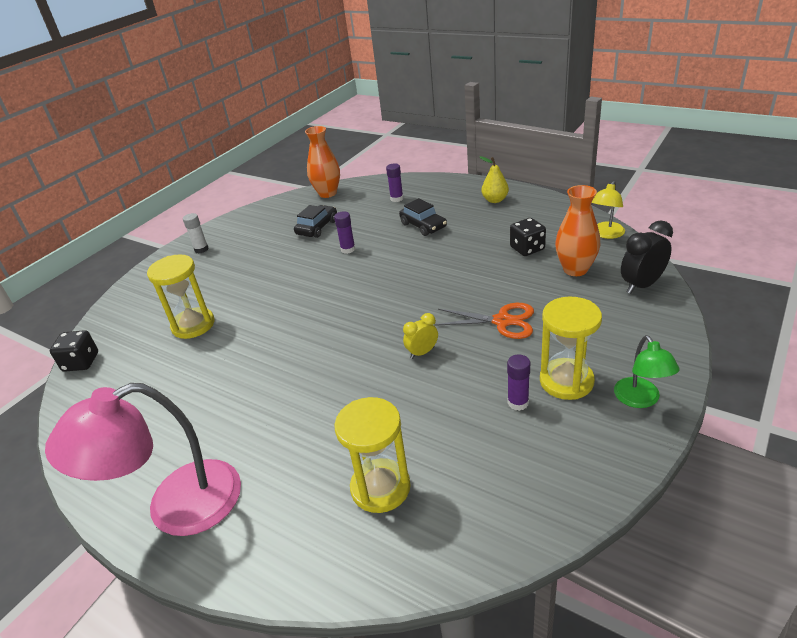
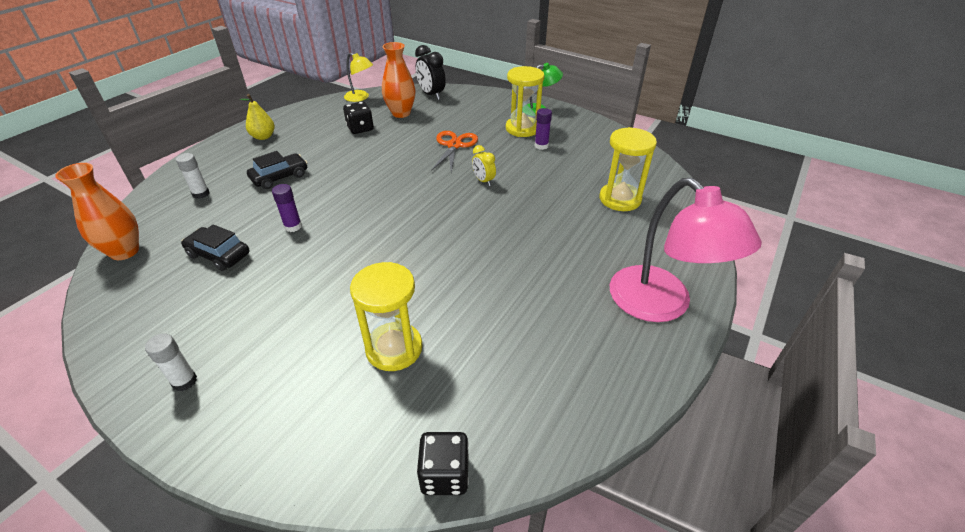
camera: 95 degrees left, 5 degrees up
purple glue stick [386,163,403,202] -> white glue stick [176,153,209,199]

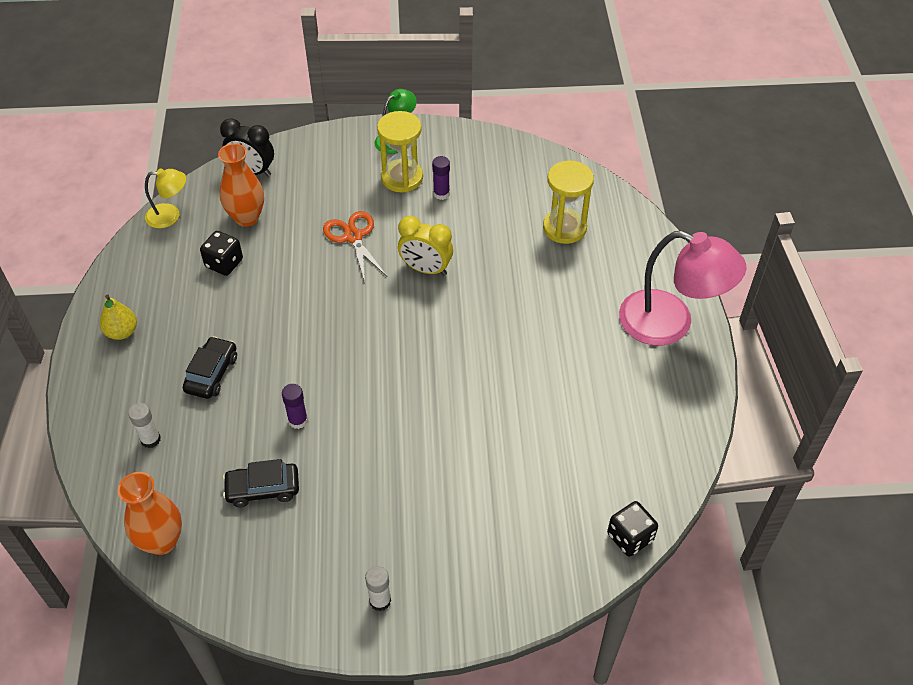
camera: 35 degrees left, 10 degrees up
yellow hourglass [350,262,422,371] -> none
yellow clock [472,145,496,186] -> yellow clock [398,216,453,276], size x1.64

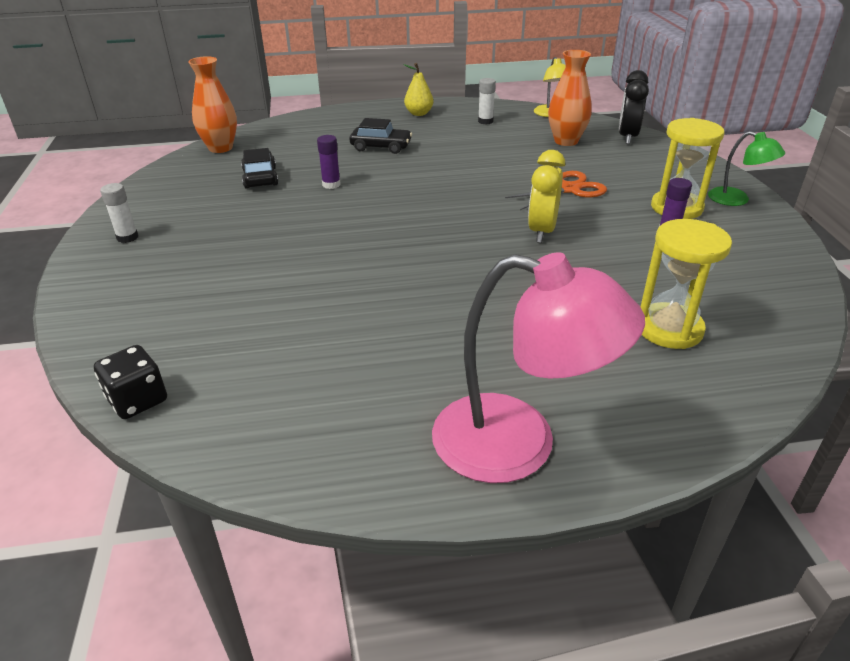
camera: 85 degrees right, 15 degrees down
white glue stick [128,403,161,448] -> white glue stick moved to [478,78,496,125]
black dice [200,231,243,276] -> none
pink lamp [619,231,746,346] -> pink lamp turned 90 degrees counterclockwise [432,252,645,483]

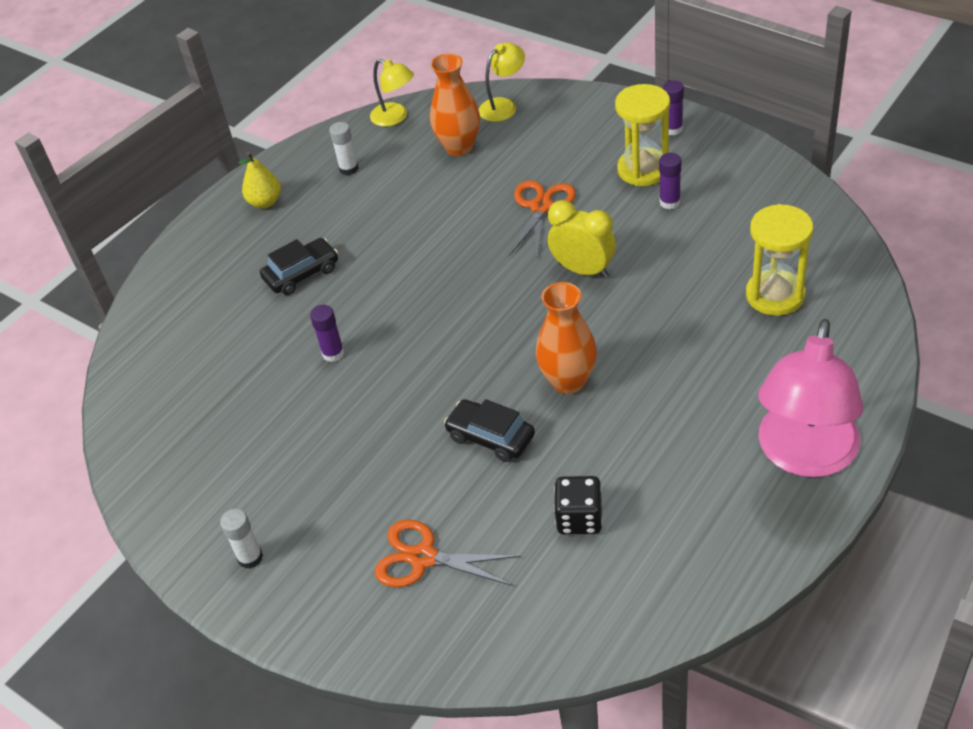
camera: 40 degrees left, 10 degrees up
black dice [94,345,167,419] -> black dice moved to [554,476,603,534]
orange vase [188,56,237,153] -> orange vase moved to [536,282,597,394]
black car [241,148,278,189] -> black car moved to [444,399,535,462]
pink lamp [432,252,645,483] -> pink lamp turned 135 degrees clockwise [758,319,863,477]
yellow clock [528,150,565,243] -> yellow clock turned 150 degrees clockwise [548,200,616,278]
black clock [619,70,649,144] -> yellow lamp [479,42,525,122]
green lamp [708,131,785,206] -> purple glue stick [663,80,684,135]
none -> orange scissors [375,519,521,587]

